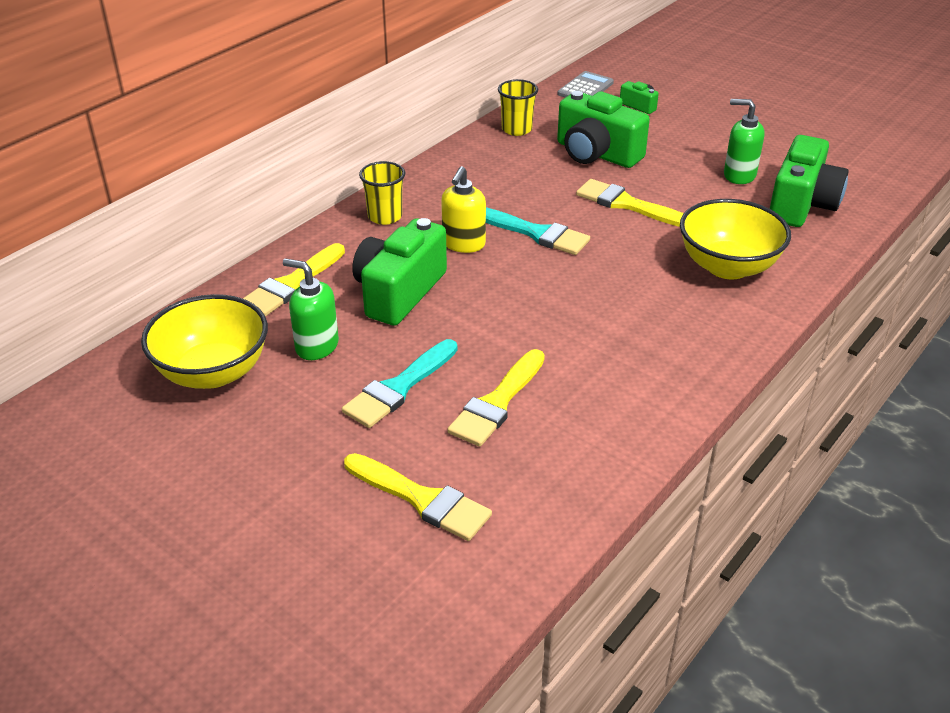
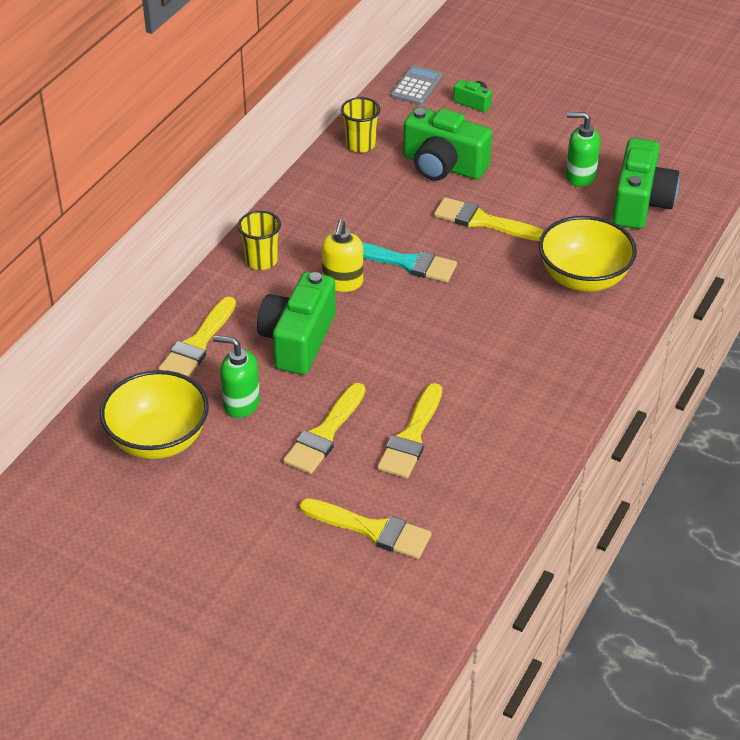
camera: 10 degrees left, 5 degrees up
turquoise brush [342,339,458,428] -> yellow brush [283,383,365,474]

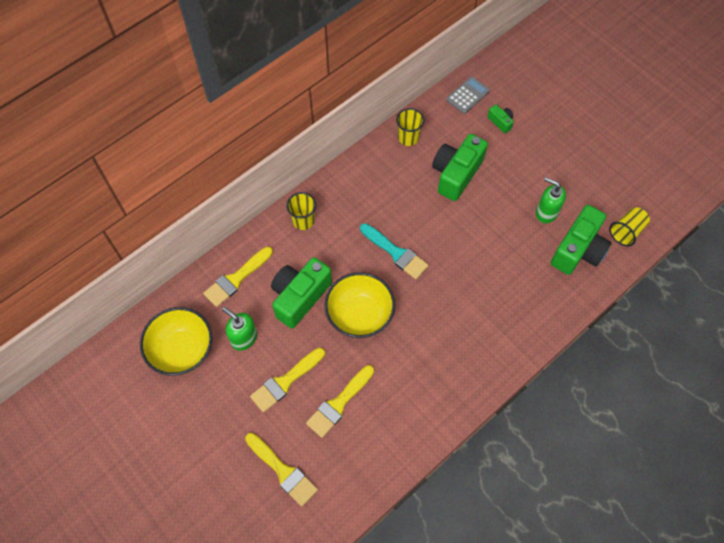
camera: 20 degrees right, 20 degrees up
yellow soap dispenser [322,219,363,292] -> none
green camera [403,107,492,181] -> green camera turned 75 degrees clockwise [432,134,488,201]
yellow brush [434,197,544,241] -> none
yellow bowl [539,216,637,292] -> yellow bowl moved to [325,272,395,338]
none -> yellow cup [609,207,650,246]

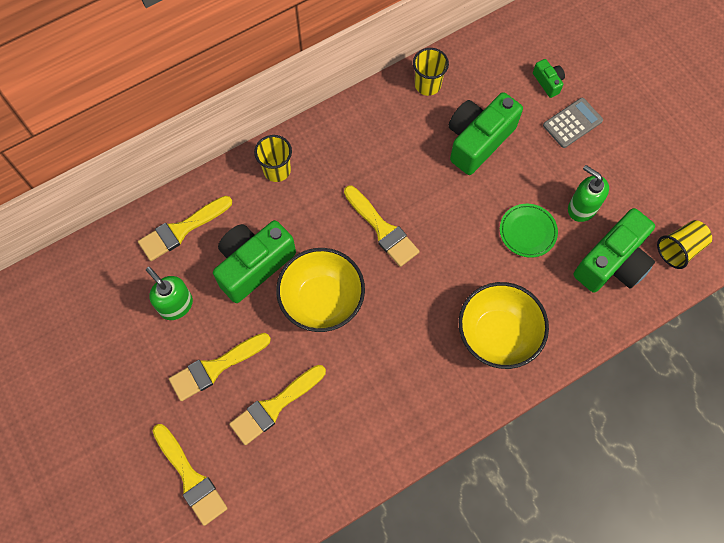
camera: 10 degrees right, 5 degrees up
yellow bowl [140,307,213,376] -> yellow bowl moved to [459,282,549,369]
turquoise brush [360,223,429,279] -> yellow brush [344,186,420,267]
grey calculator [446,76,490,114] -> grey calculator moved to [543,98,603,148]
none -> green plate [500,204,558,258]

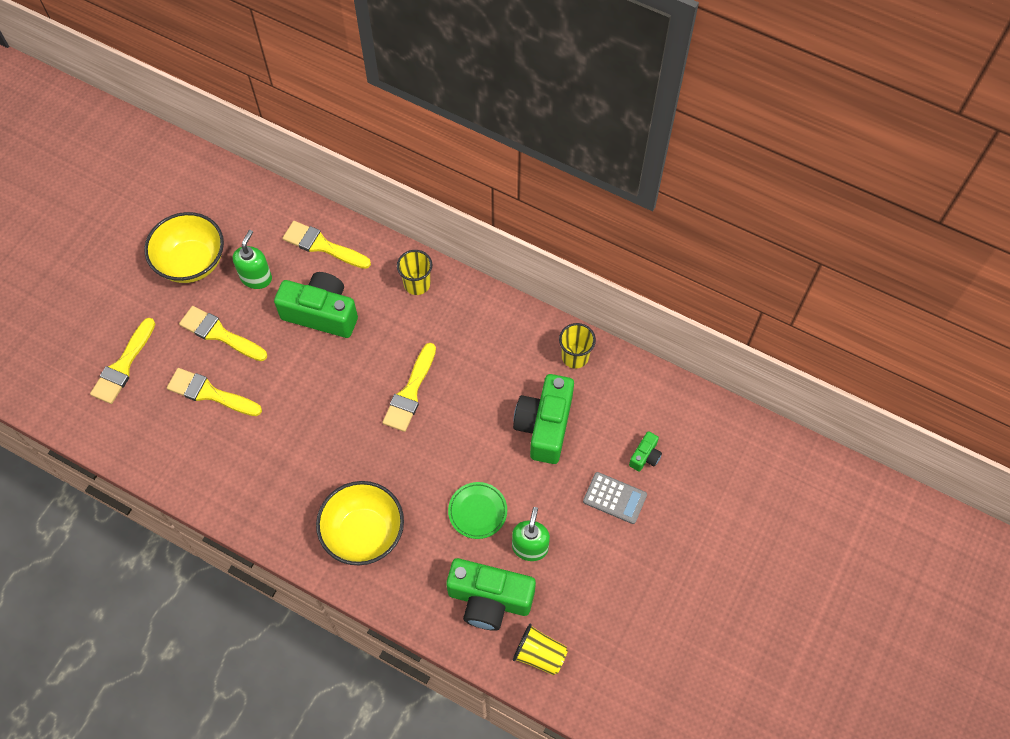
camera: 60 degrees right, 5 degrees down
yellow bowl [276,248,365,332] -> yellow bowl moved to [144,212,224,283]
green camera [448,92,523,175] -> green camera turned 90 degrees counterclockwise [513,374,574,464]

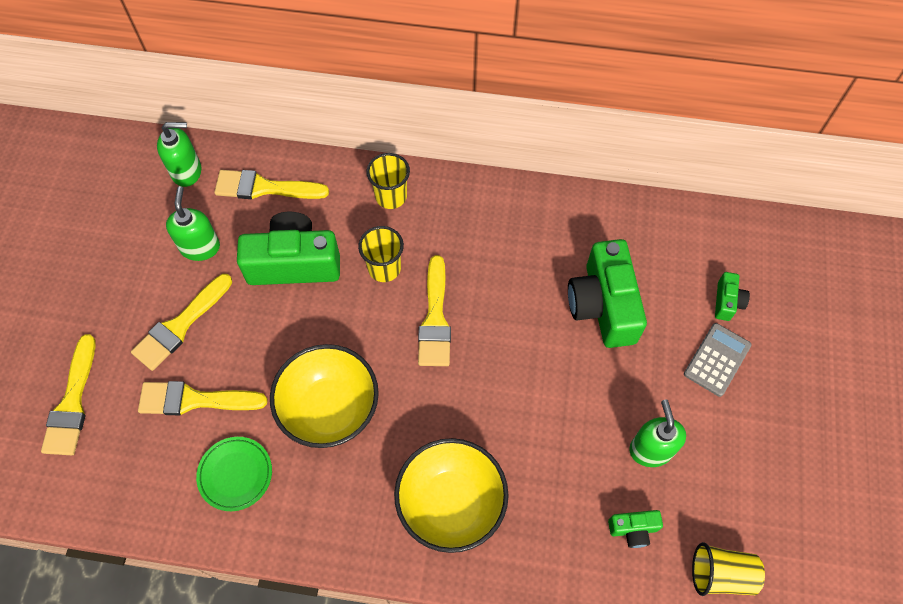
camera: 20 degrees left, 0 degrees up
yellow bowl [144,212,224,283] -> yellow bowl moved to [270,344,379,448]
yellow brush [179,306,267,361] -> yellow brush turned 60 degrees counterclockwise [131,274,232,371]
green camera [446,558,536,631] -> green camera [608,510,663,548], size x0.46
green plate [448,482,507,539] -> green plate moved to [196,437,272,511]
yellow cup [559,323,596,369] -> yellow cup moved to [358,226,404,282]
grey calculator [583,472,647,524] -> grey calculator turned 60 degrees counterclockwise [684,323,751,397]
none -> green soap dispenser [157,122,201,187]

